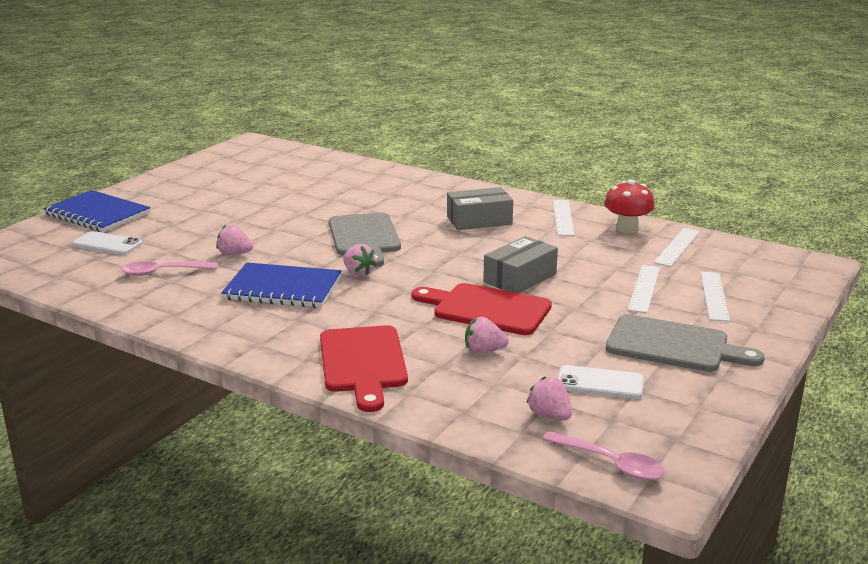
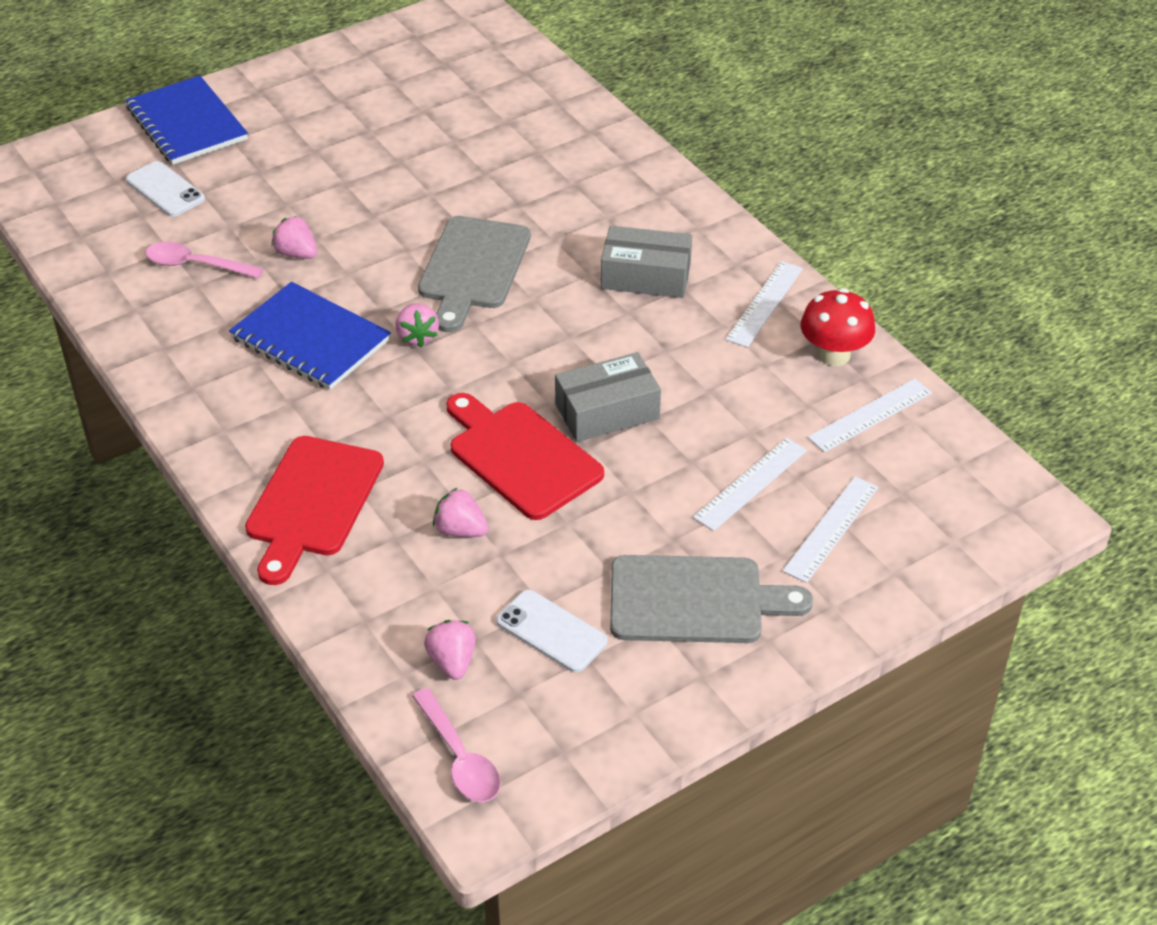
camera: 25 degrees right, 20 degrees up
grey cutting board [606,314,765,372] -> grey cutting board turned 45 degrees counterclockwise [610,555,813,643]

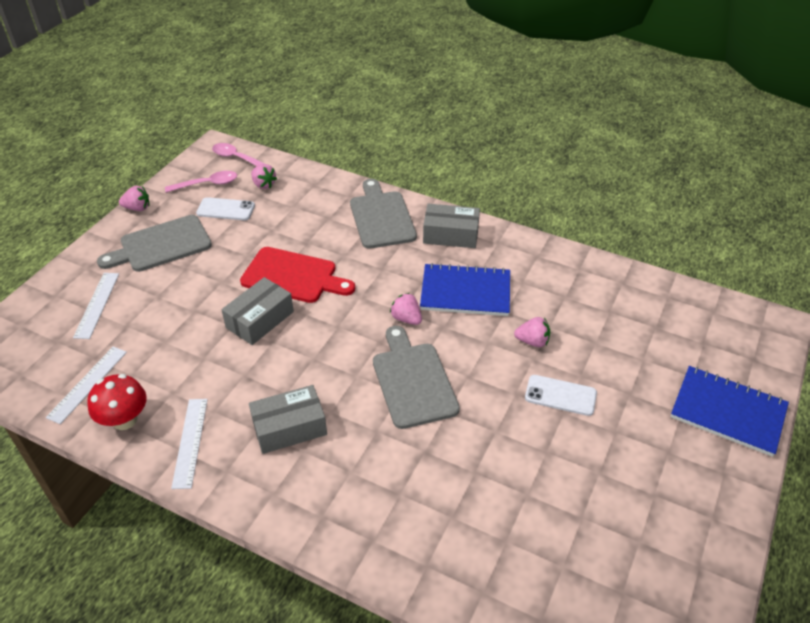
camera: 150 degrees right, 0 degrees up
white phone [126,161,205,217] -> white phone moved to [525,375,597,416]
pink spoon [145,242,263,279] -> pink spoon moved to [165,171,237,193]
red cutting board [245,436,384,585] -> grey cutting board [350,179,417,249]
pink strawberry [433,488,489,537] -> pink strawberry moved to [119,186,149,211]
white ruler [693,438,807,531] -> none
none -> grey box [423,204,480,248]

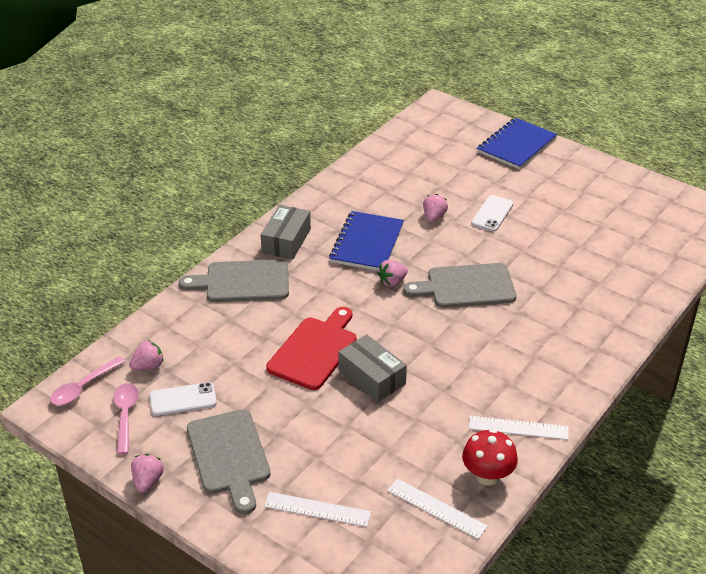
camera: 80 degrees left, 5 degrees down
white phone [196,197,255,220] -> white phone turned 60 degrees clockwise [150,382,217,416]
grey box [249,385,327,454] -> none

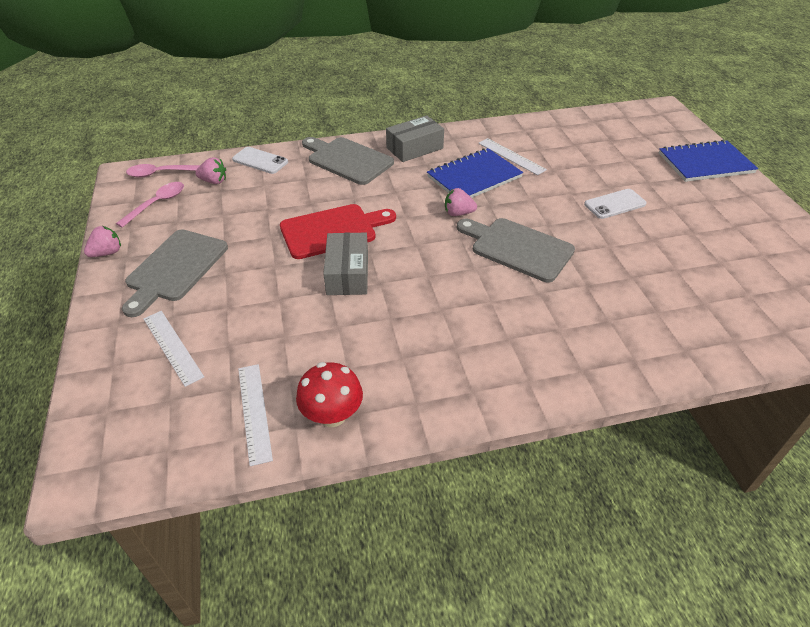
camera: 40 degrees right, 5 degrees up
white phone [150,382,217,416] -> white phone moved to [232,147,288,174]
pink strawberry [423,194,448,222] -> none
white ruler [468,416,569,440] -> white ruler moved to [478,138,547,175]

